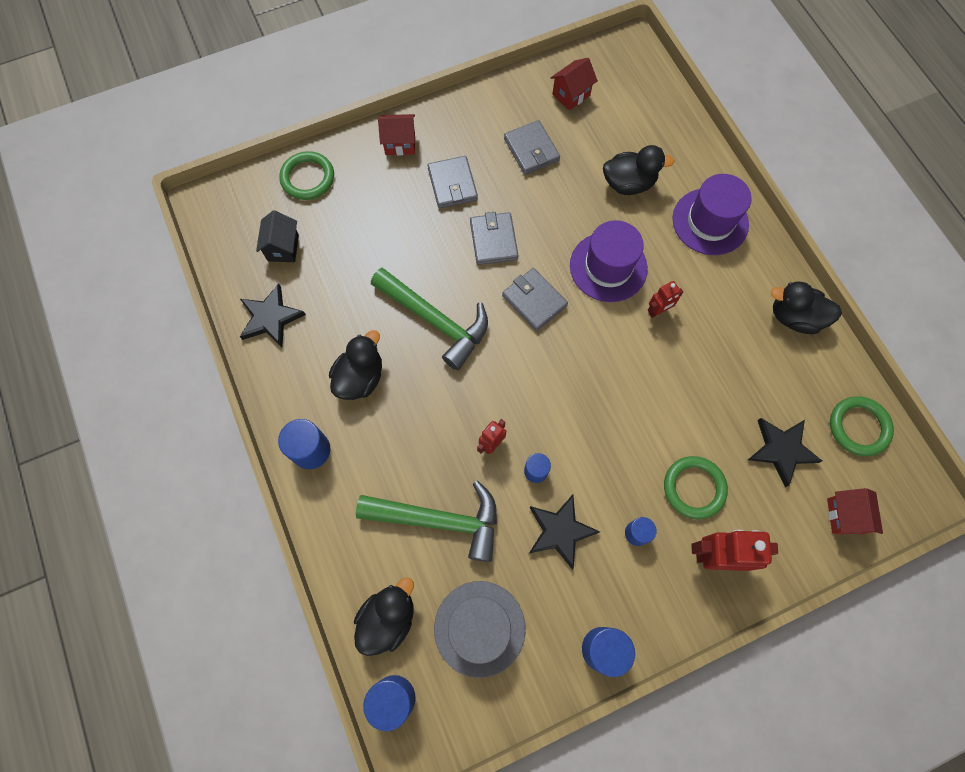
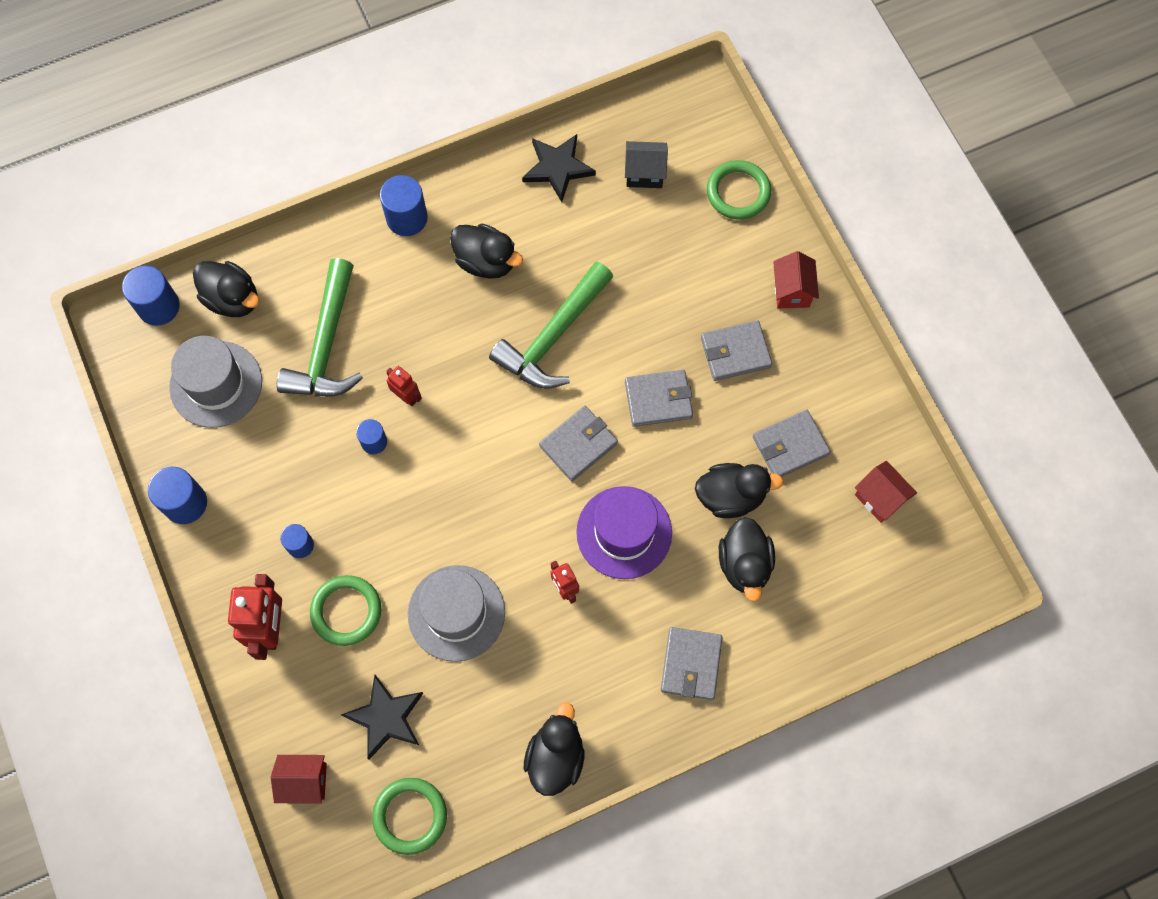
camera: 90 degrees right, 0 degrees up
black star [529,495,600,570] -> none
purple hat [673,174,752,255] -> grey wallet [661,627,723,700]
none -> grey hat [408,565,505,662]
none -> black duck [695,463,784,518]

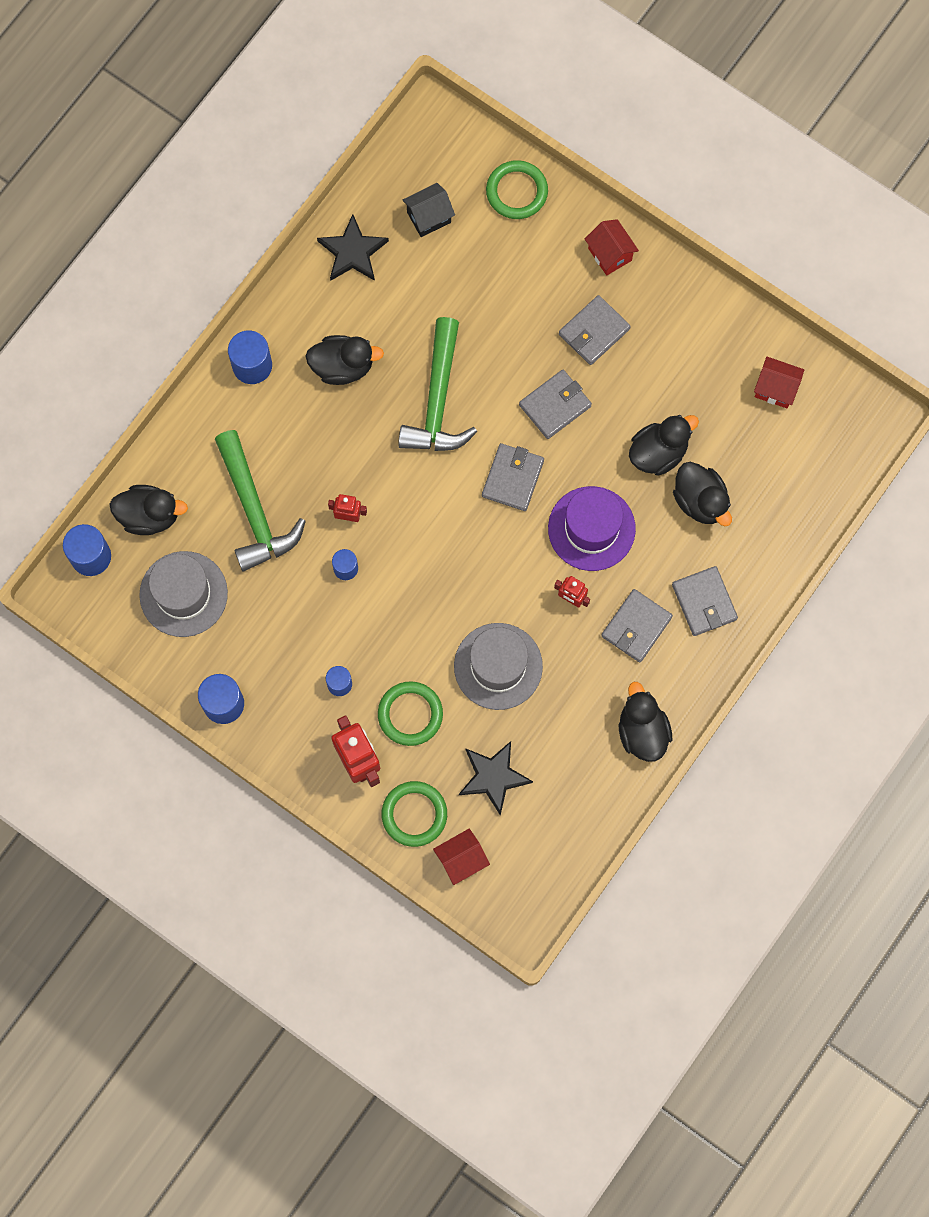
camera: 30 degrees left, 5 degrees up
green ring [372,778,447,855] -> green ring moved to [381,781,447,847]
grey wallet [753,410,831,477] -> grey wallet moved to [601,589,673,662]

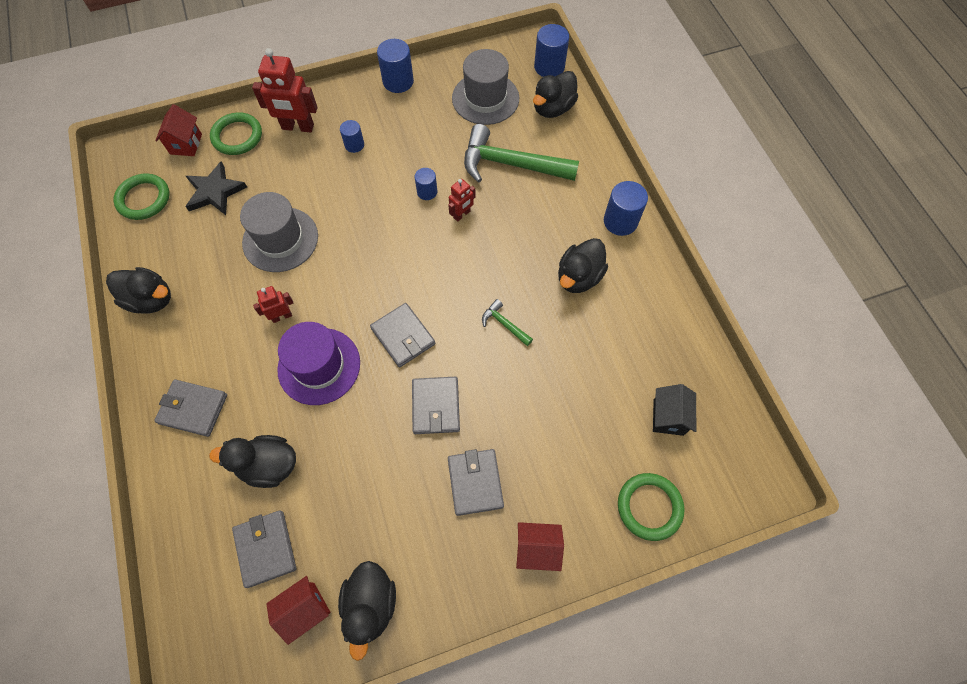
camera: 125 degrees right, 10 degrees down
black star [317,214,389,281] -> none
green ring [378,681,443,746] -> green ring moved to [114,173,170,220]
green hammer [398,317,477,451] -> green hammer [482,299,533,346], size x0.44
grey wallet [601,589,673,662] -> grey wallet moved to [232,510,296,588]
black duck [629,415,699,476] -> black duck moved to [338,561,396,661]

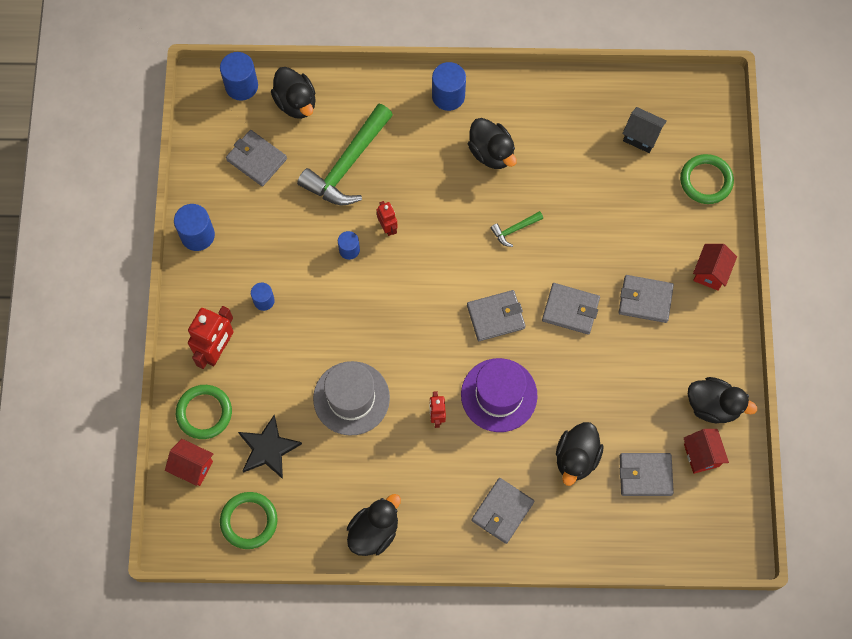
camera: 70 degrees left, 5 degrees up
grey hat [452,49,519,125] -> grey wallet [226,130,287,186]

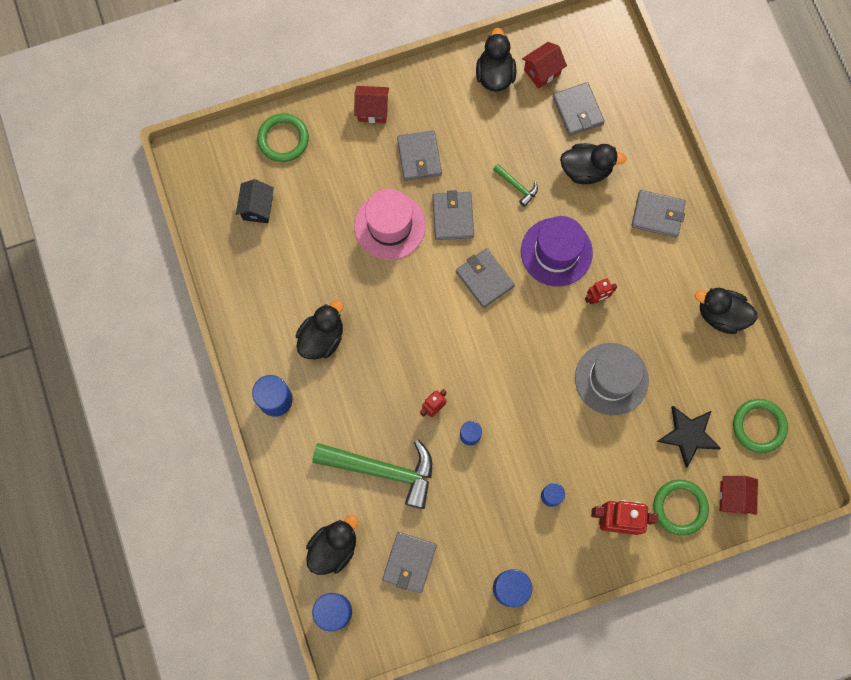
camera: 110 degrees left, 5 degrees up
green hammer [491,211,543,247] -> green hammer moved to [493,164,538,207]
none -> pink hat [354,189,426,260]

